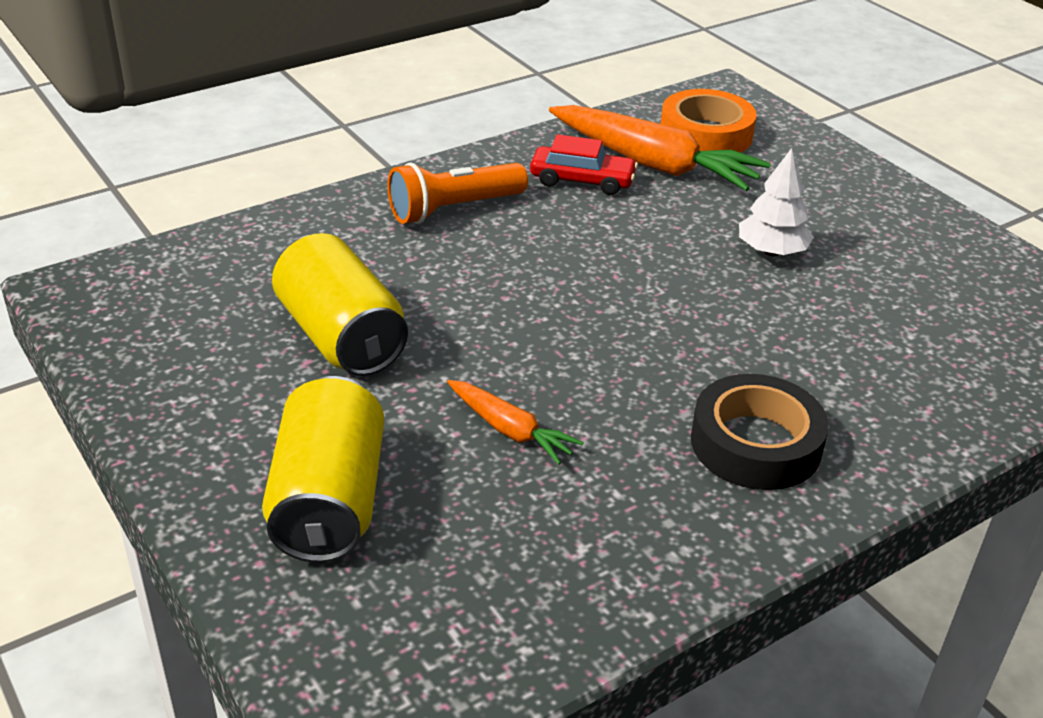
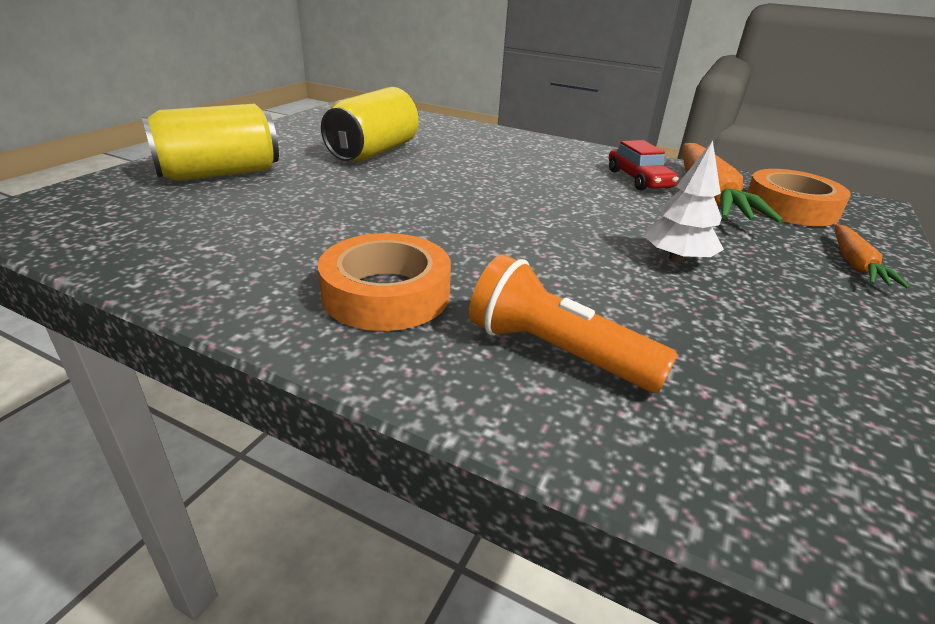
camera: 60 degrees right, 5 degrees down
orange flashlight [388,163,528,224] -> orange flashlight moved to [469,254,678,393]
orange carrot [447,380,584,465] -> orange carrot moved to [835,224,910,288]
black tape [691,374,829,490] -> orange tape [318,233,451,331]

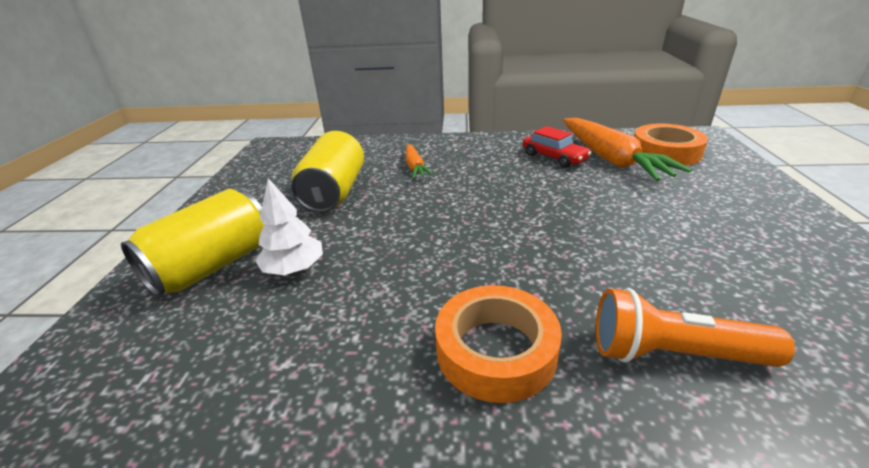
camera: 20 degrees left, 0 degrees up
white tree [644,141,724,263] -> white tree moved to [255,178,323,275]
orange carrot [835,224,910,288] -> orange carrot moved to [406,144,433,179]

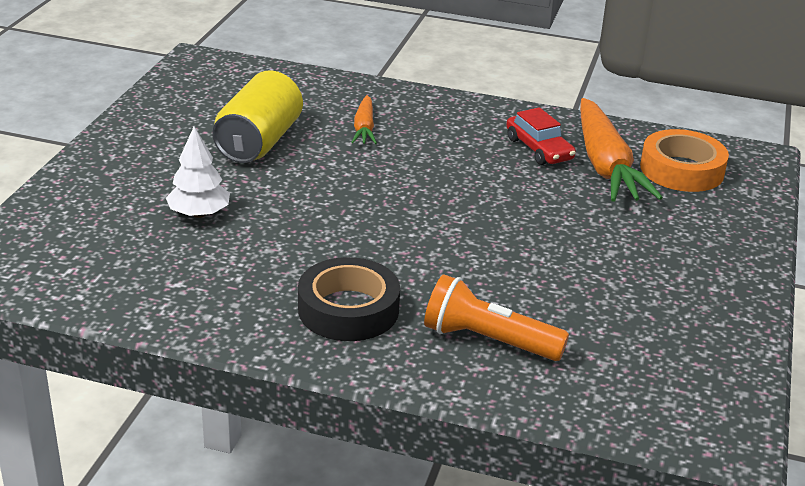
camera: 10 degrees right, 0 degrees up
yellow can [121,189,264,297] -> none
orange tape [435,285,562,403] -> black tape [298,257,400,341]

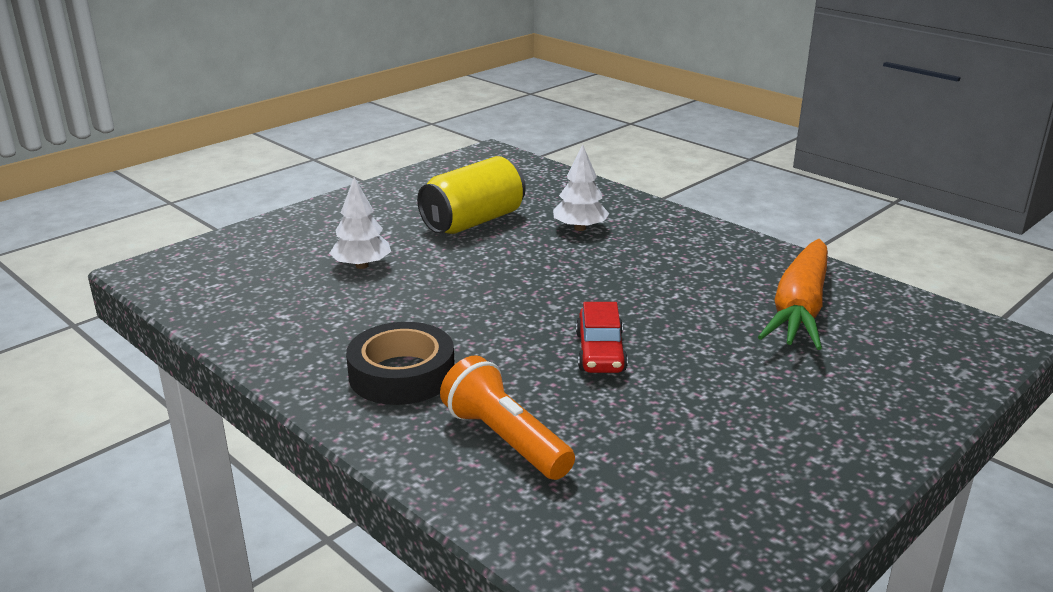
camera: 30 degrees right, 5 degrees down
orange carrot [351,95,377,144] -> white tree [553,144,609,231]
red car [506,107,576,165] -> red car moved to [576,302,628,373]
orange tape [640,129,729,192] -> none

